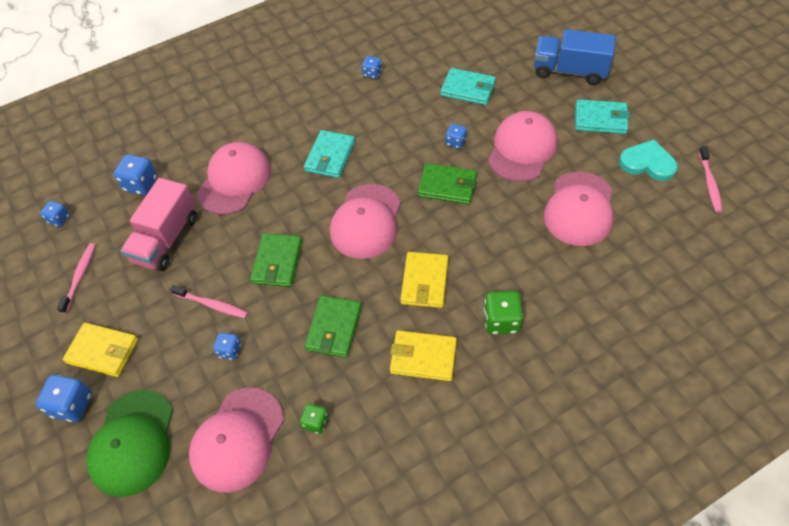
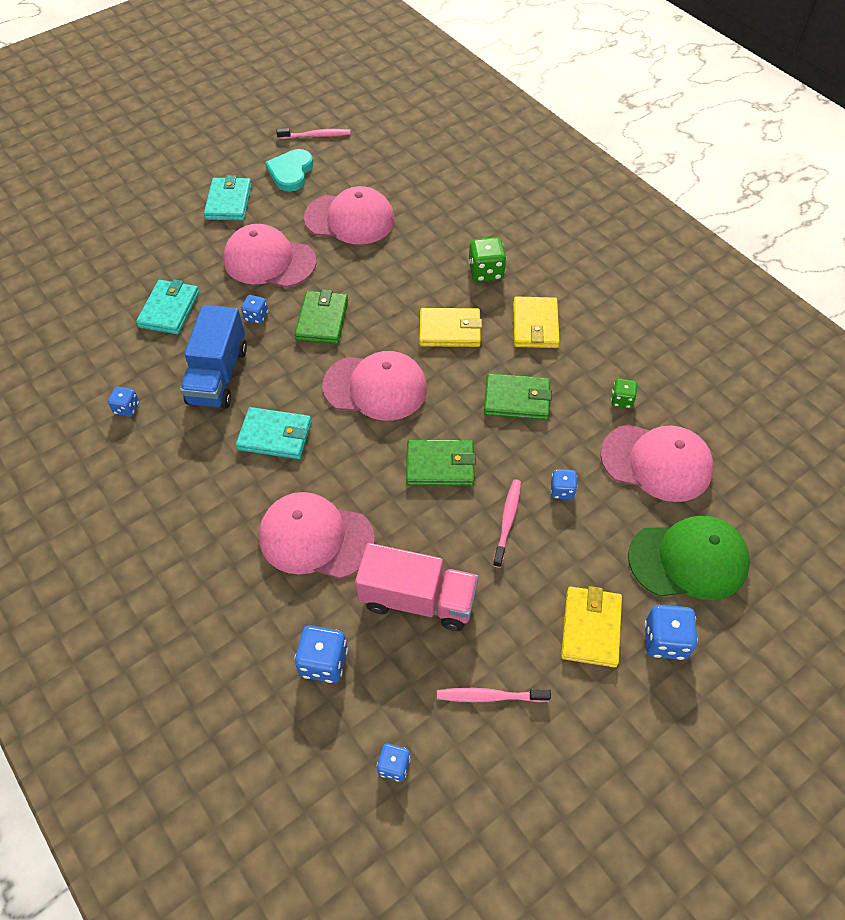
camera: 100 degrees left, 0 degrees up
blue truck [534,29,616,85] -> blue truck moved to [180,305,247,409]

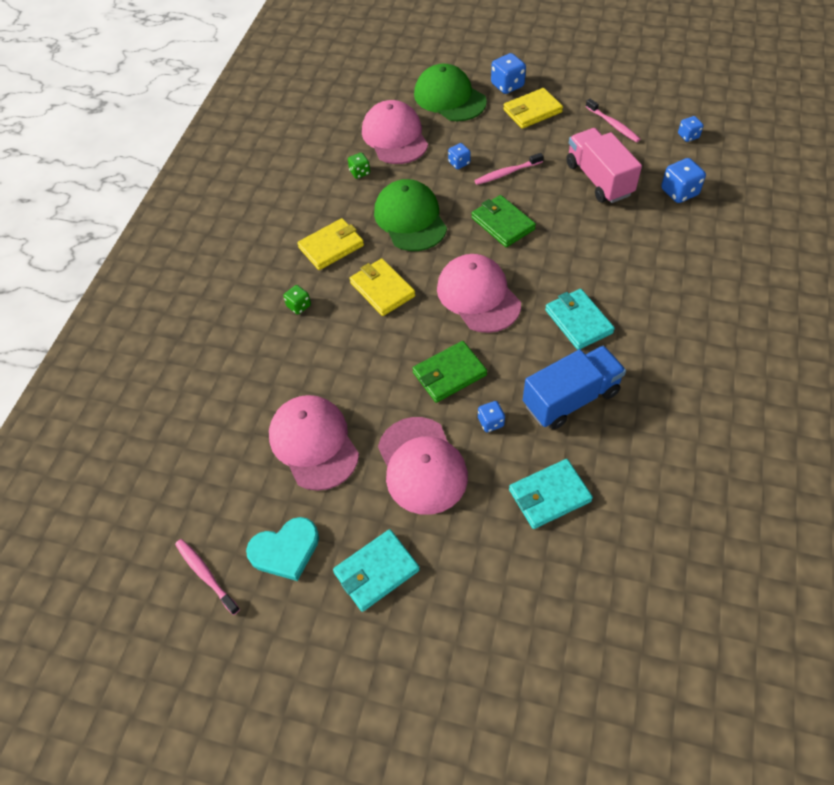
camera: 125 degrees left, 0 degrees up
blue dice [108,387,139,417] -> none
pink cap [259,492,375,579] -> none
green dice [468,237,506,282] -> green dice [283,285,311,315], size x0.61
green wallet [484,373,552,420] -> green cap [374,179,447,251]

